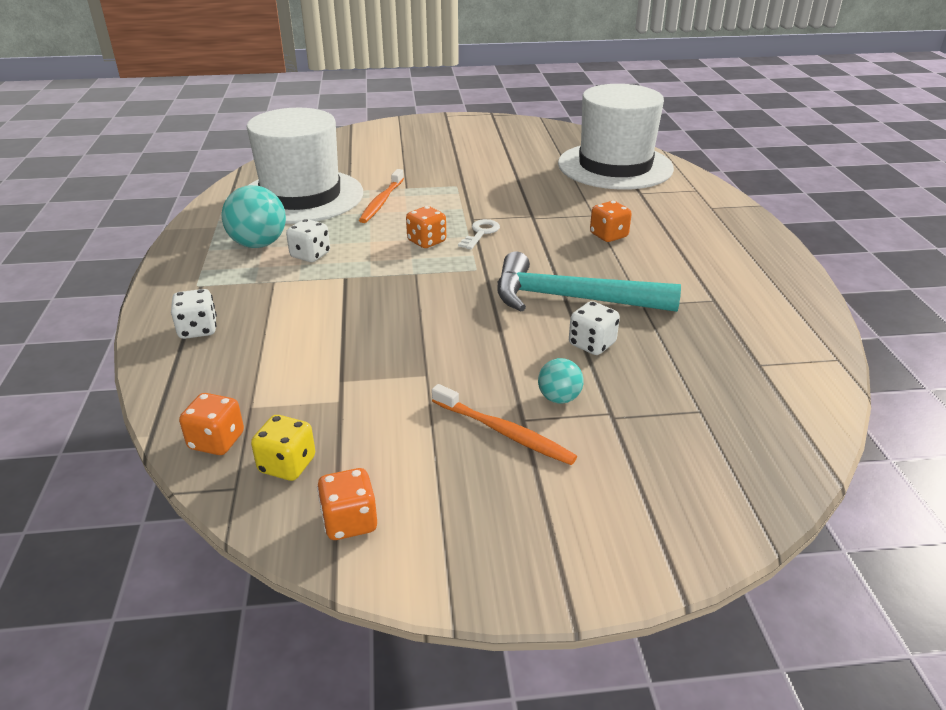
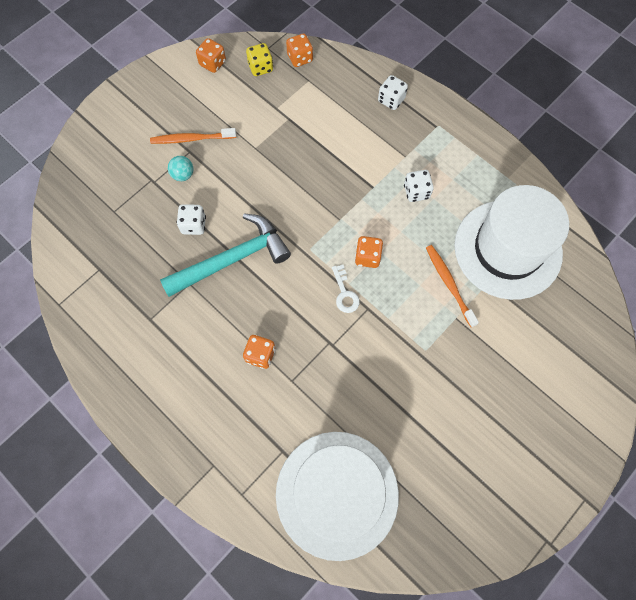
camera: 140 degrees right, 35 degrees up
turquoise ball [222,185,286,248] -> none

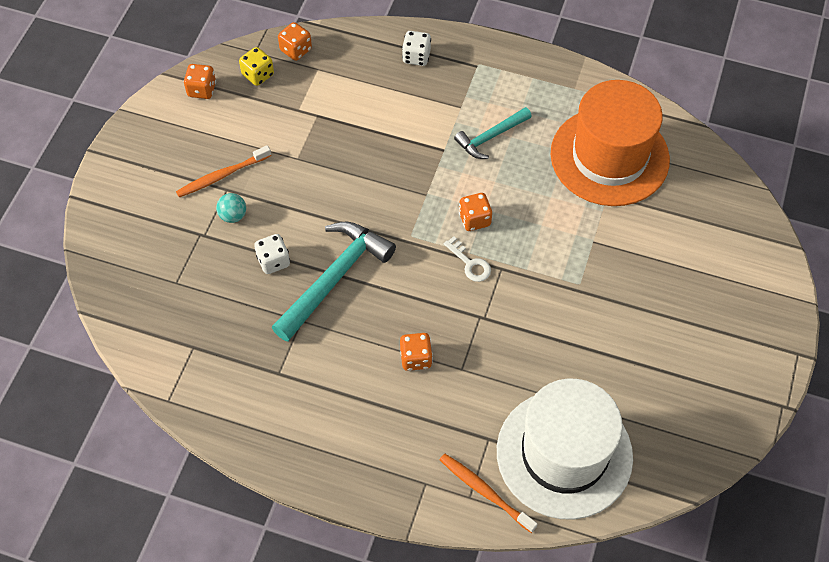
camera: 25 degrees left, 10 degrees down
white dice [404,170,434,202] -> turquoise hammer [454,107,532,159]
orange toothbrush [426,245,479,327] -> orange toothbrush moved to [439,453,538,533]
white hat [454,185,569,300] -> orange hat [550,80,670,206]

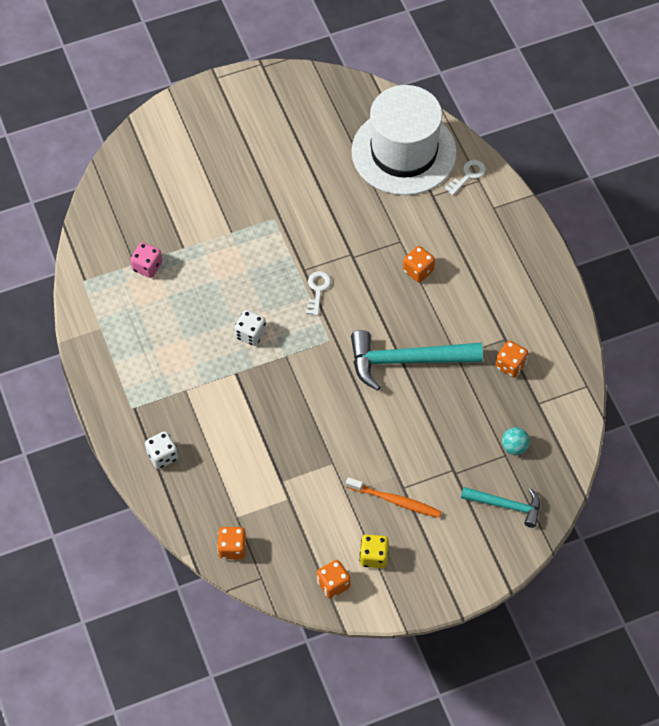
camera: 130 degrees left, 0 degrees up
turquoise ball [216,193,246,223] -> turquoise ball moved to [502,427,530,455]
yellow dice [239,47,274,86] -> yellow dice moved to [360,534,389,568]
white dice [254,234,290,274] -> white dice moved to [235,310,266,346]
orange toothbrush [439,453,538,533] -> white key [445,160,486,195]
turquoise hammer [454,107,532,159] -> turquoise hammer moved to [461,487,540,528]
orange dice [459,193,492,231] -> orange dice moved to [495,341,528,378]
orange hat [550,80,670,206] -> pink dice [130,242,162,278]

